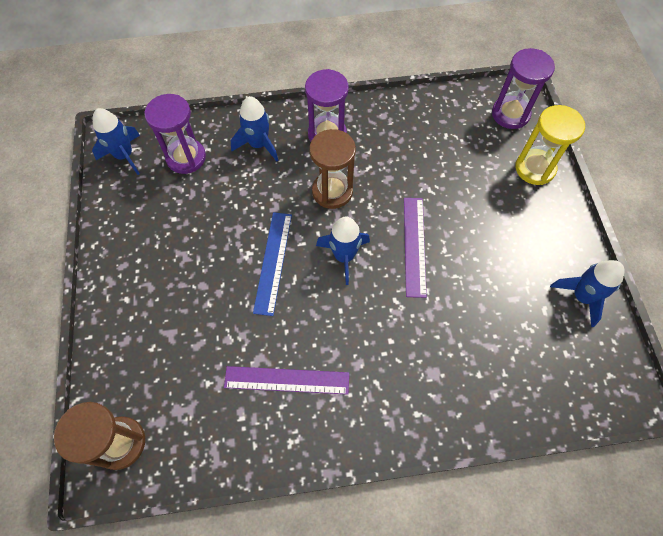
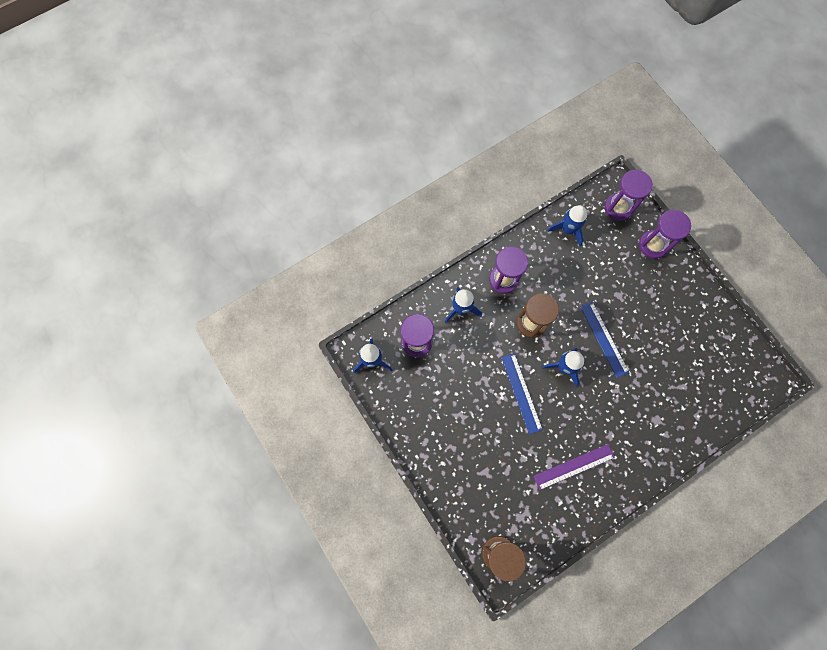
camera: 25 degrees left, 10 degrees up
purple ruler [404,198,427,298] -> blue ruler [580,302,629,378]
yellow hourglass [515,105,585,185] -> purple hourglass [639,210,691,259]
blue rocket [550,260,624,327] -> blue rocket moved to [547,205,587,246]

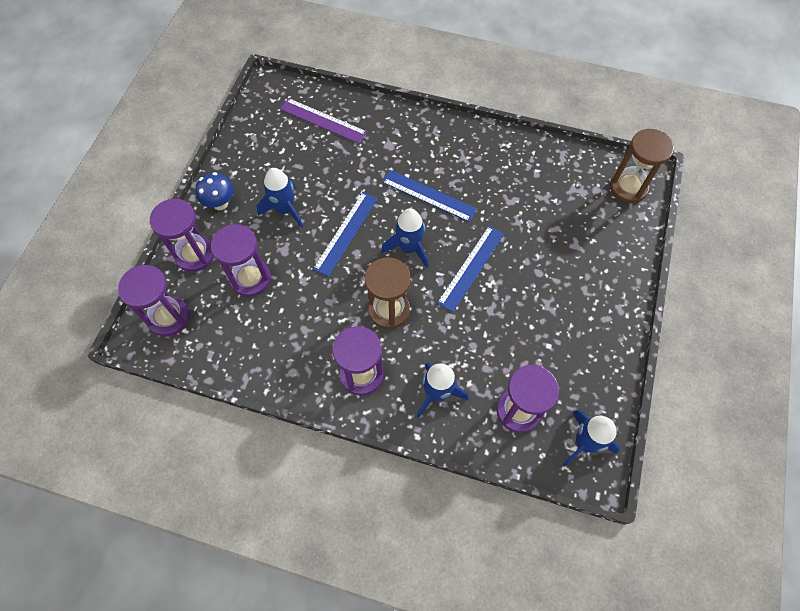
camera: 130 degrees left, 10 degrees down
purple ruler [533,444,615,490] -> purple ruler moved to [280,98,367,144]
blue rocket [547,205,587,246] -> blue rocket moved to [257,168,303,228]
none -> blue mushroom [195,172,234,210]
none -> purple hourglass [211,224,271,297]
none -> blue ruler [382,170,477,222]

